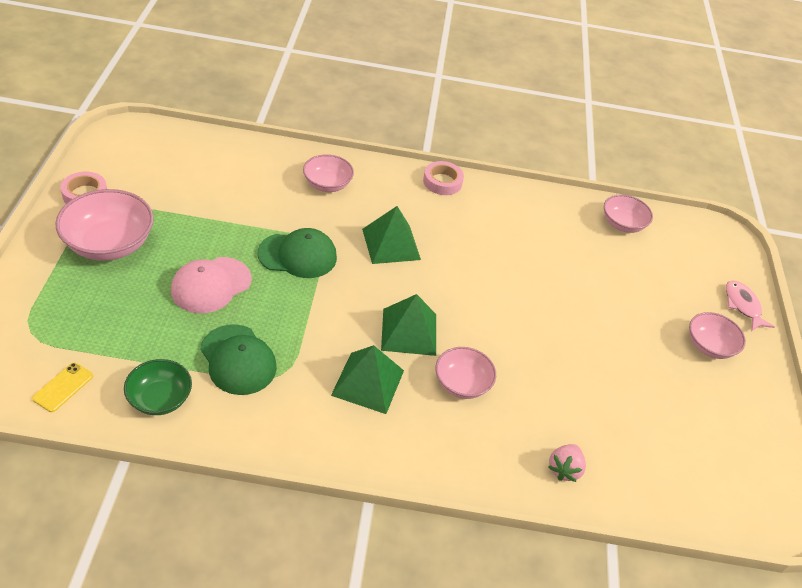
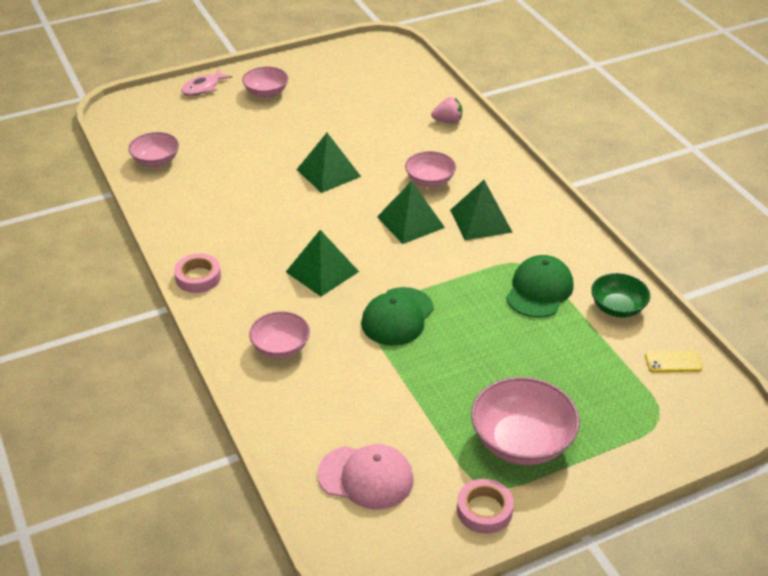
camera: 115 degrees left, 5 degrees down
pink cap [171,257,252,313] -> pink cap moved to [317,444,414,510]
green cap [258,228,337,278] -> green cap turned 120 degrees counterclockwise [361,287,434,346]
none -> green pyramid [296,133,361,193]

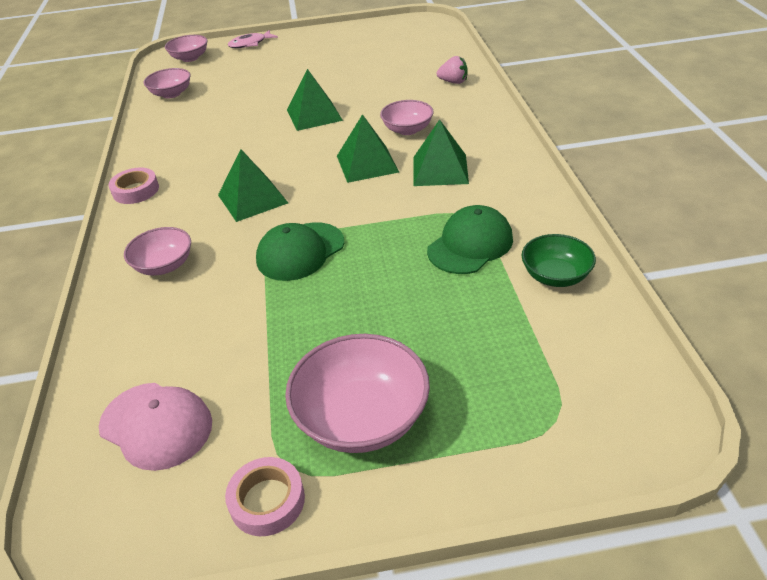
camera: 20 degrees right, 0 degrees up
pink bowl [242,67,288,98] -> pink bowl moved to [165,35,208,62]
yellow phone [645,351,702,372] -> none

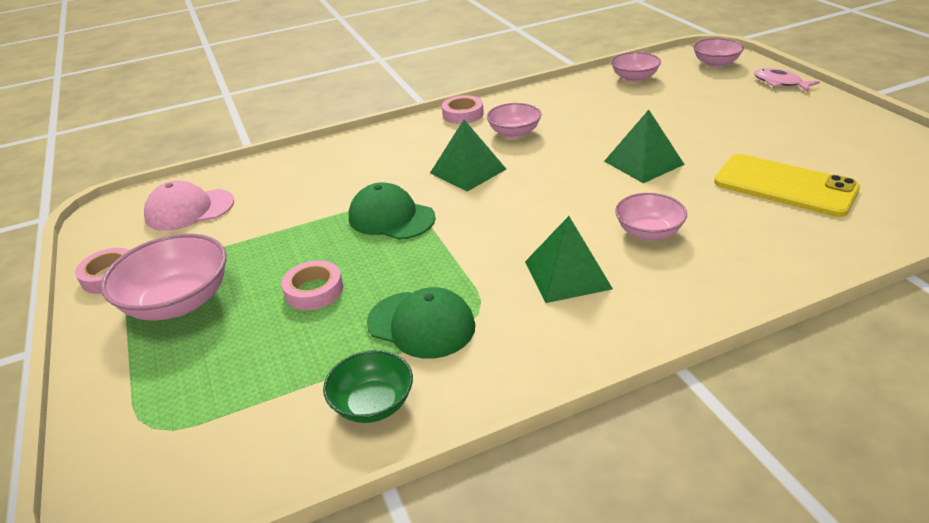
camera: 75 degrees right, 5 degrees down
pink cap [99,383,212,471] -> pink cap turned 60 degrees clockwise [144,181,234,231]
pink bowl [124,227,191,276] -> pink bowl moved to [487,103,541,138]
green pyramid [337,114,399,183] -> none
pink strawberry [436,56,468,84] -> none
none -> pink tape [281,260,343,310]
none -> yellow phone [714,154,860,217]

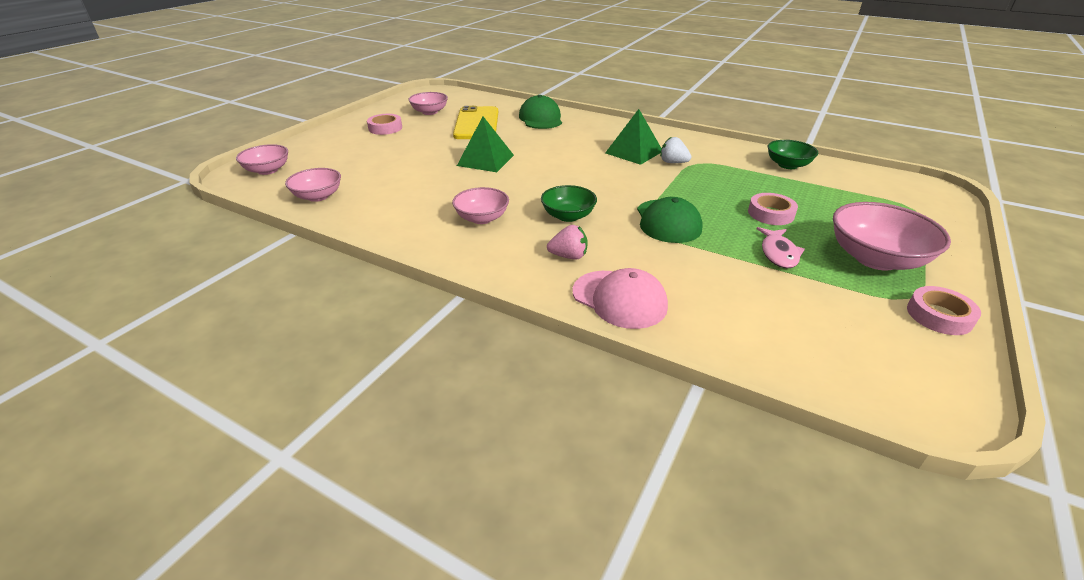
camera: 130 degrees left, 0 degrees up
pink cap [144,181,234,231] -> pink cap moved to [573,268,668,329]
green cap [367,287,475,359] -> green cap moved to [519,95,562,129]
green pyramid [430,120,506,192] -> green bowl [541,185,597,222]
pink tape [442,95,484,124] -> pink tape moved to [367,114,402,135]
pink bowl [615,193,687,240] -> pink bowl moved to [409,92,448,115]
pink fish [754,68,820,92] -> pink fish moved to [756,227,805,268]
none -> pink strawberry [547,225,588,260]
none -> white strawberry [660,137,691,163]

